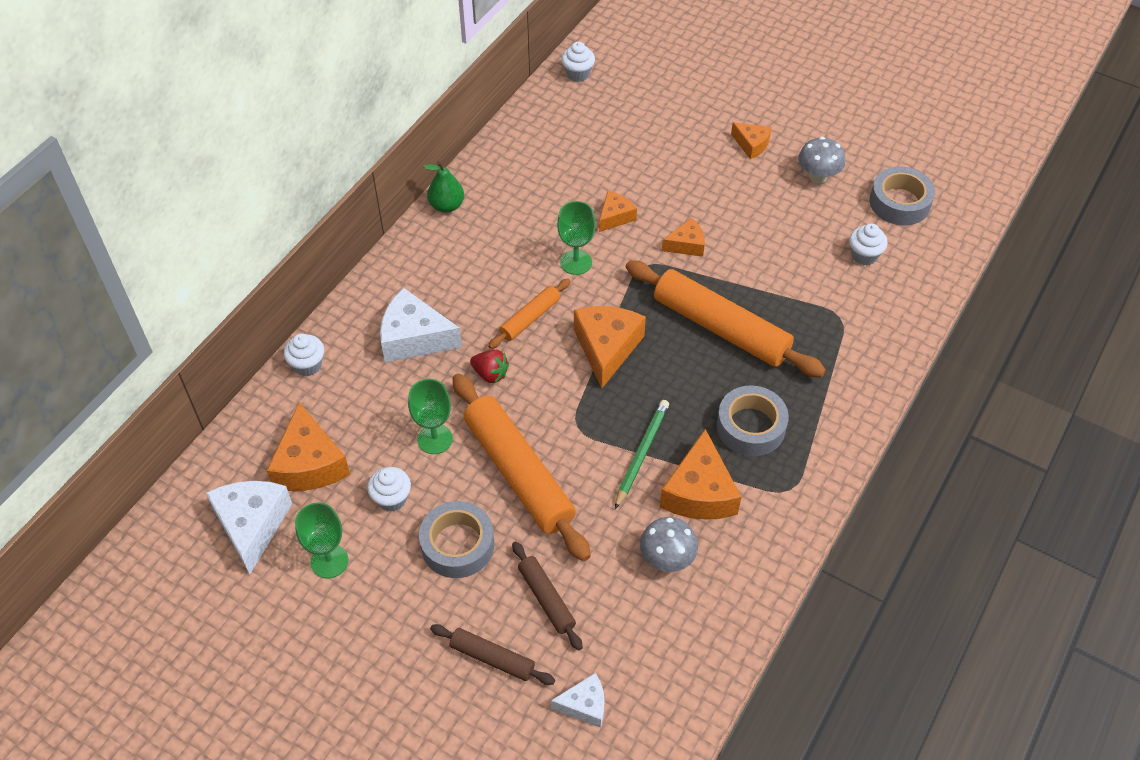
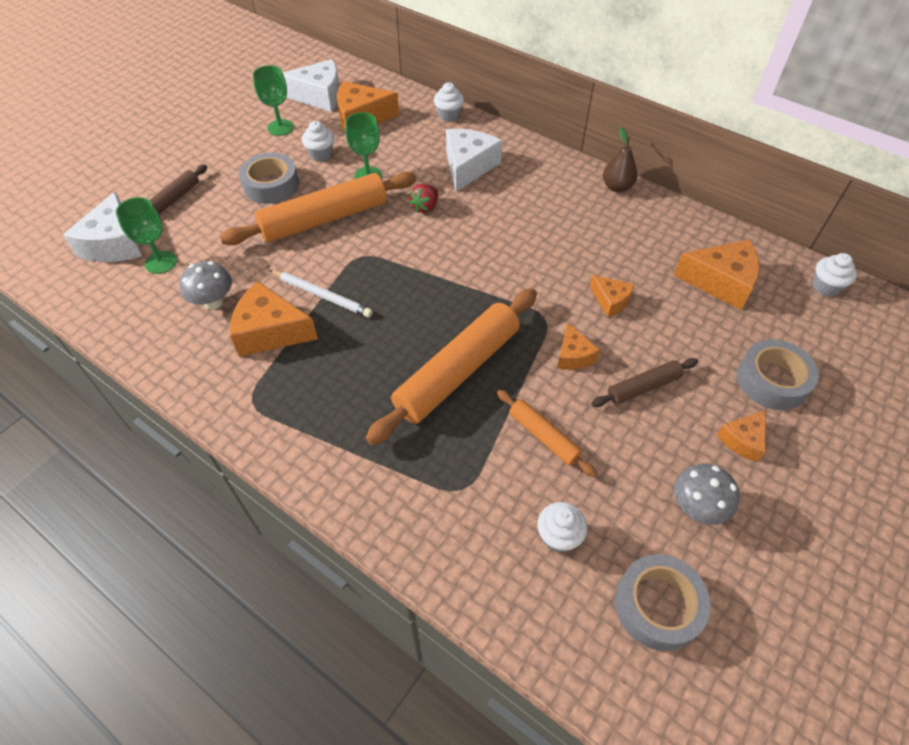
camera: 95 degrees right, 0 degrees up
green pear [423,161,464,213] -> brown pear [603,127,638,192]
orange rolling pin [488,278,571,349] -> orange rolling pin moved to [497,390,597,477]
brown rolling pin [512,541,583,650] -> brown rolling pin moved to [591,358,698,407]
white cheese [551,673,605,728] -> white cheese [63,192,142,262], size x1.76
green goblet [557,201,596,275] -> green goblet moved to [116,197,177,274]
orange cheese [574,306,646,389] -> orange cheese moved to [674,240,760,310]
green pencil [615,400,669,509] -> white pencil [269,270,373,318]
grey tape [717,386,789,456] -> grey tape moved to [737,339,819,410]

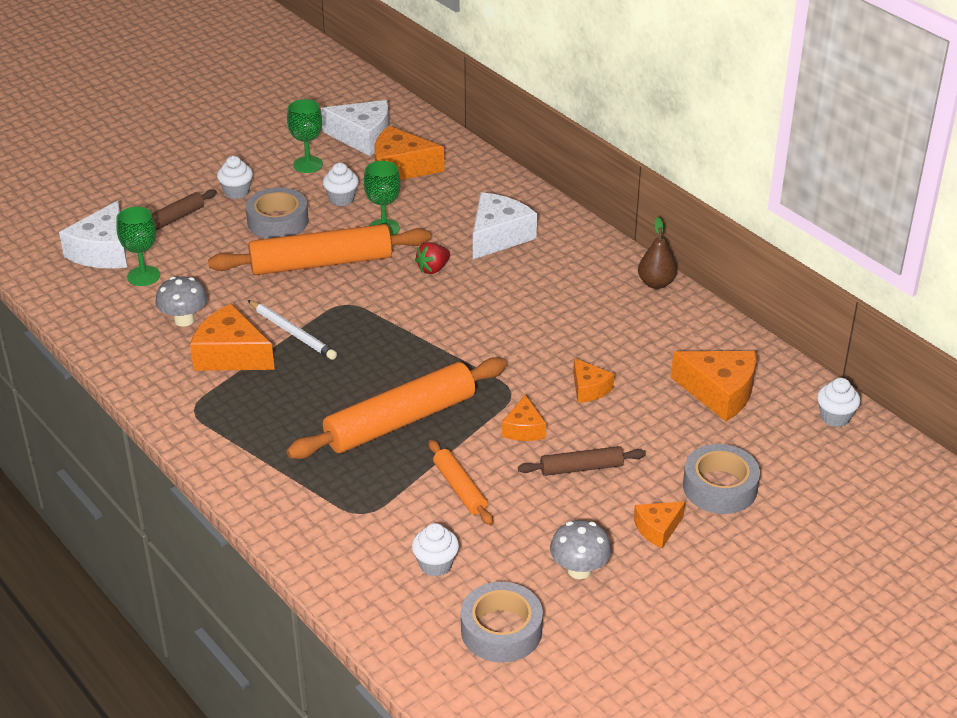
camera: 15 degrees right, 15 degrees down
white cupcake [434,83,464,122] -> white cupcake moved to [217,156,253,199]

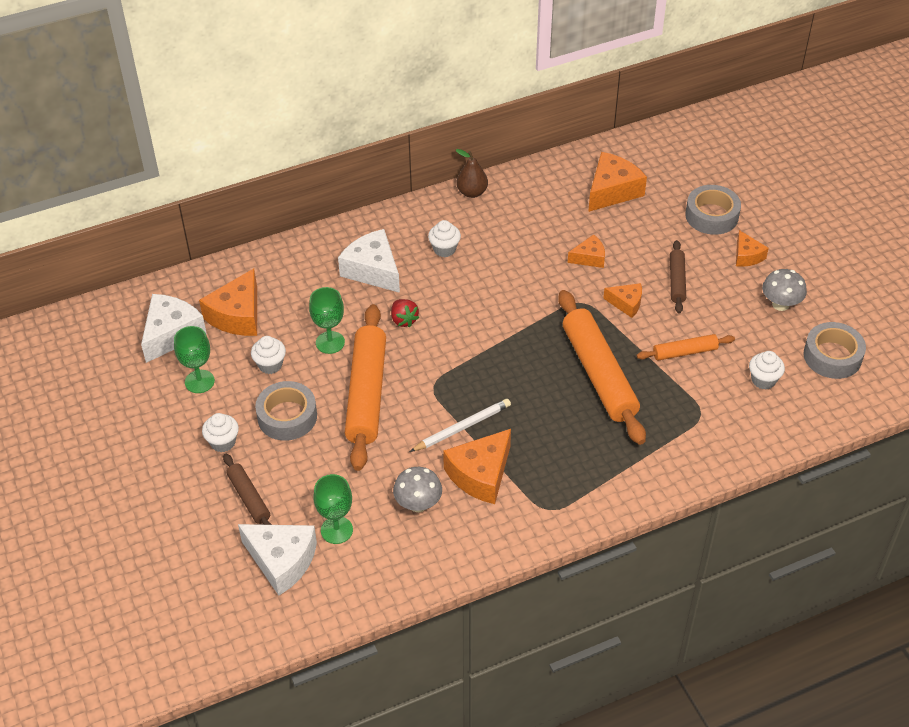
camera: 75 degrees left, 10 degrees up
white cupcake [817,378,860,427] -> white cupcake moved to [428,220,461,257]

